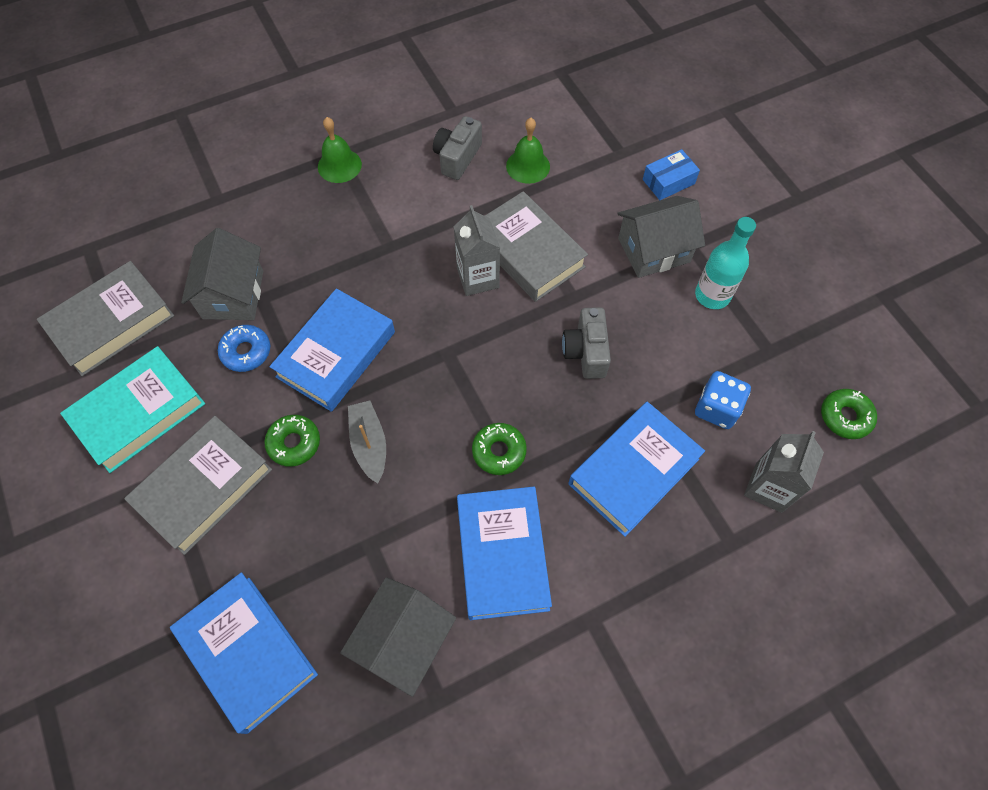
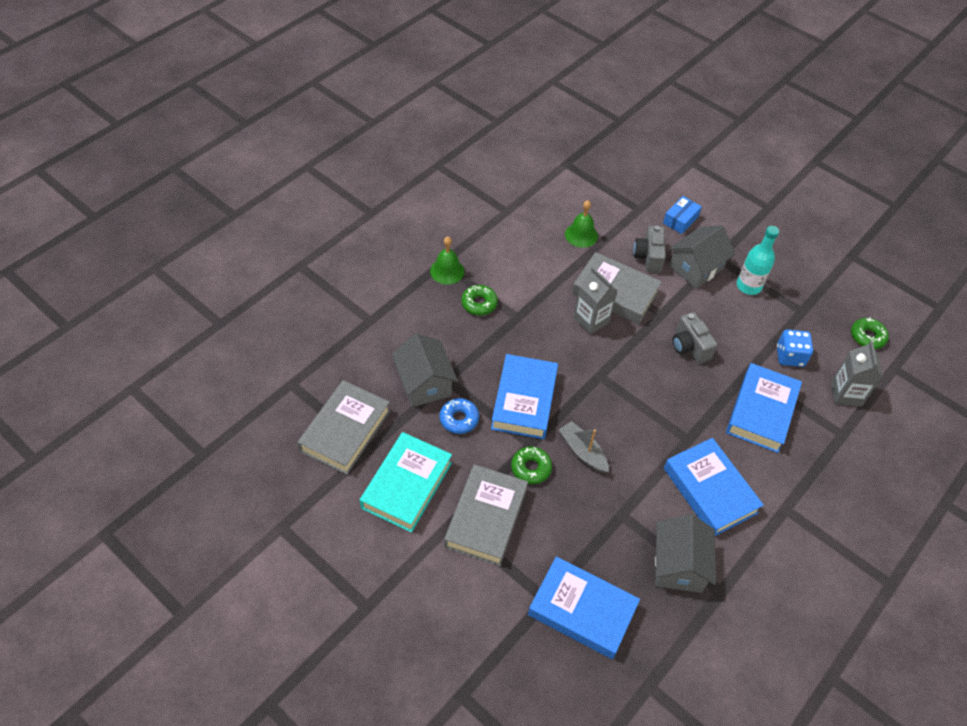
camera: 25 degrees left, 10 degrees down
grey camera [433,116,482,180] -> grey camera moved to [633,226,666,273]
green donut [472,423,527,475] -> green donut moved to [461,285,498,316]

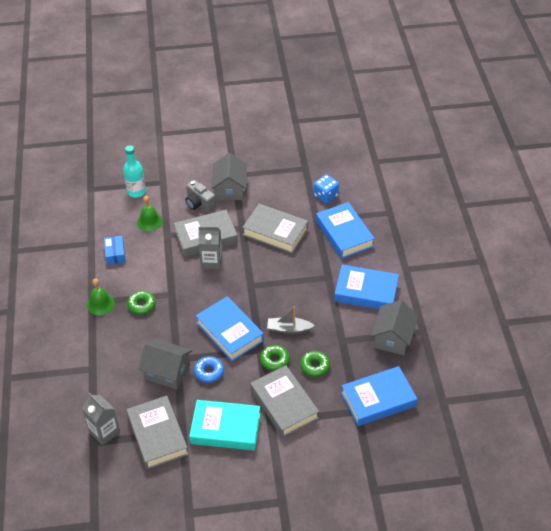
camera: 45 degrees left, 5 degrees down
turquoise book [360,432,452,533] -> turquoise book turned 60 degrees counterclockwise [189,400,261,451]
grey house [655,514,716,593] -> grey house turned 60 degrees clockwise [371,300,419,355]
blue box [663,196,702,234] -> blue box moved to [104,236,126,265]
grey camera [673,312,717,363] -> grey book [242,204,308,253]
turquoise bottle [737,226,779,295] -> turquoise bottle moved to [123,145,146,198]
grey carton [831,341,883,407] -> grey carton moved to [82,393,120,445]
green donut [851,317,889,349] -> green donut moved to [300,351,330,377]

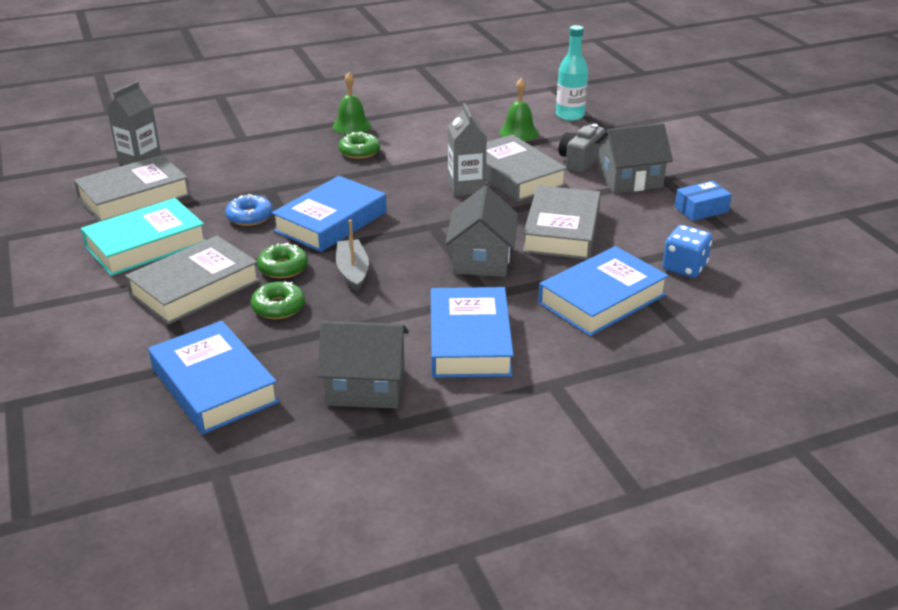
camera: 75 degrees right, 15 degrees down
blue box [104,236,126,265] -> blue box moved to [675,181,732,221]
grey house [138,339,192,390] -> grey house moved to [445,186,518,277]
turquoise book [189,400,261,451] -> turquoise book turned 60 degrees clockwise [81,198,205,276]

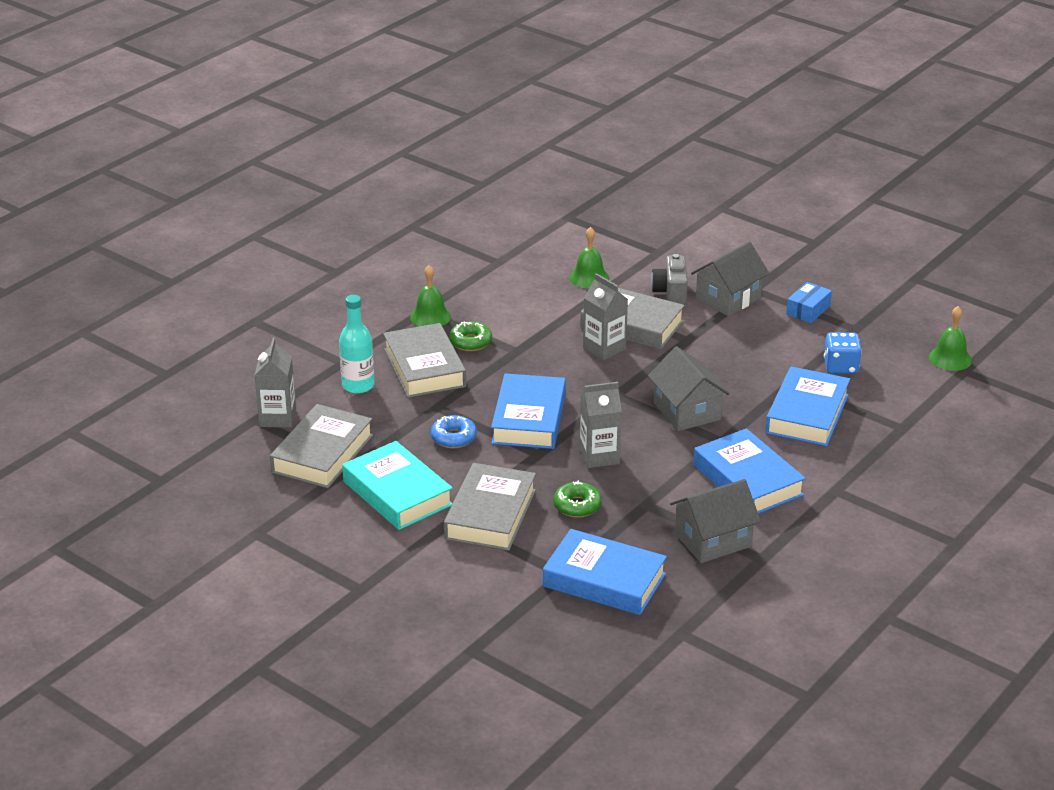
camera: 30 degrees left, 0 degrees up
turquoise book [81,198,205,276] -> turquoise book turned 60 degrees counterclockwise [342,441,453,530]
green donut [257,243,308,279] -> none
grey boat [336,220,369,292] -> grey carton [580,382,622,468]
grey book [522,185,601,260] -> grey book moved to [383,323,466,398]
turquoise bottle [556,25,588,121] -> turquoise bottle moved to [339,295,375,394]
none -> green bell [929,306,972,371]

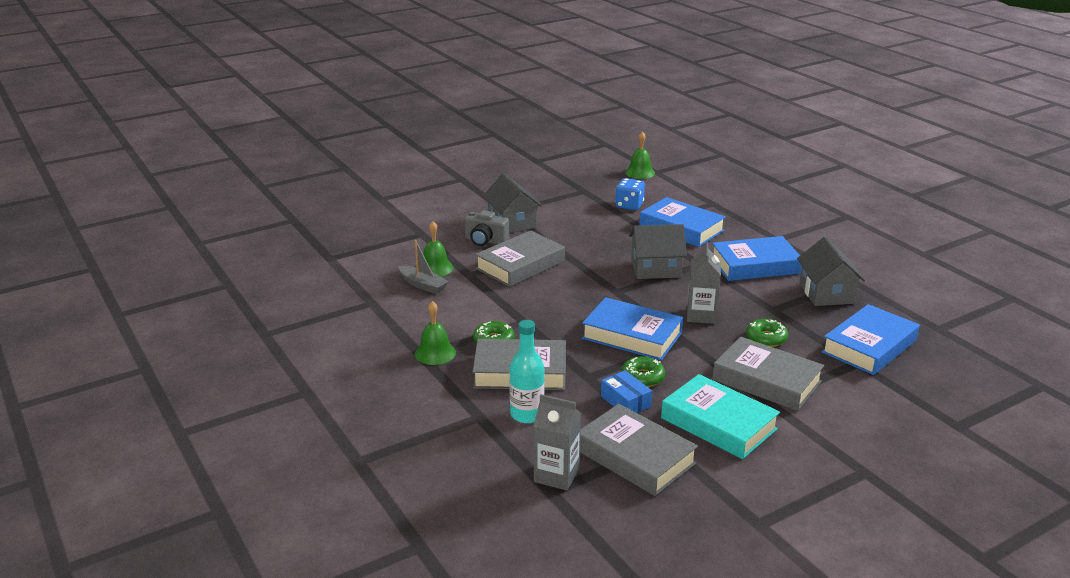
camera: 70 degrees left, 5 degrees down
turquoise book [342,441,453,530] -> turquoise book turned 60 degrees clockwise [661,374,780,459]
blue donut [431,415,477,448] -> green donut [621,356,665,387]
grey carton [583,273,628,361] -> none
blue box [786,282,832,323] -> blue box moved to [601,370,652,413]
none -> grey boat [398,240,449,294]

